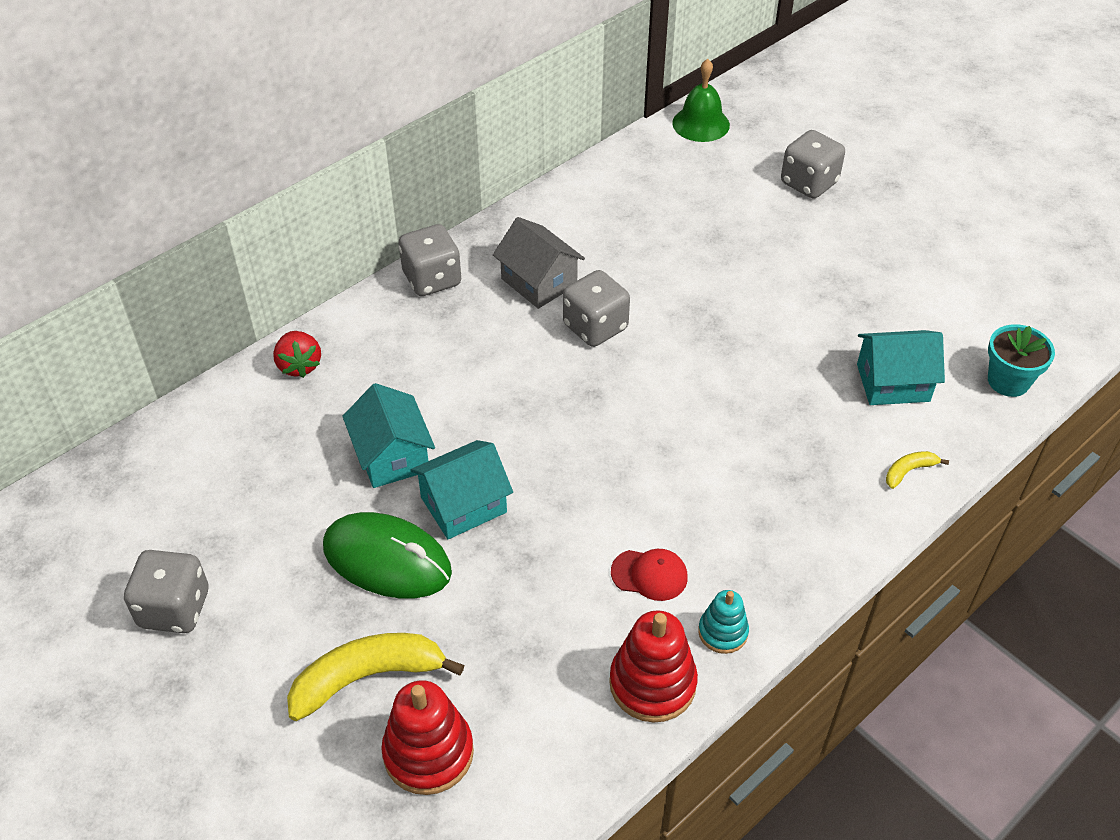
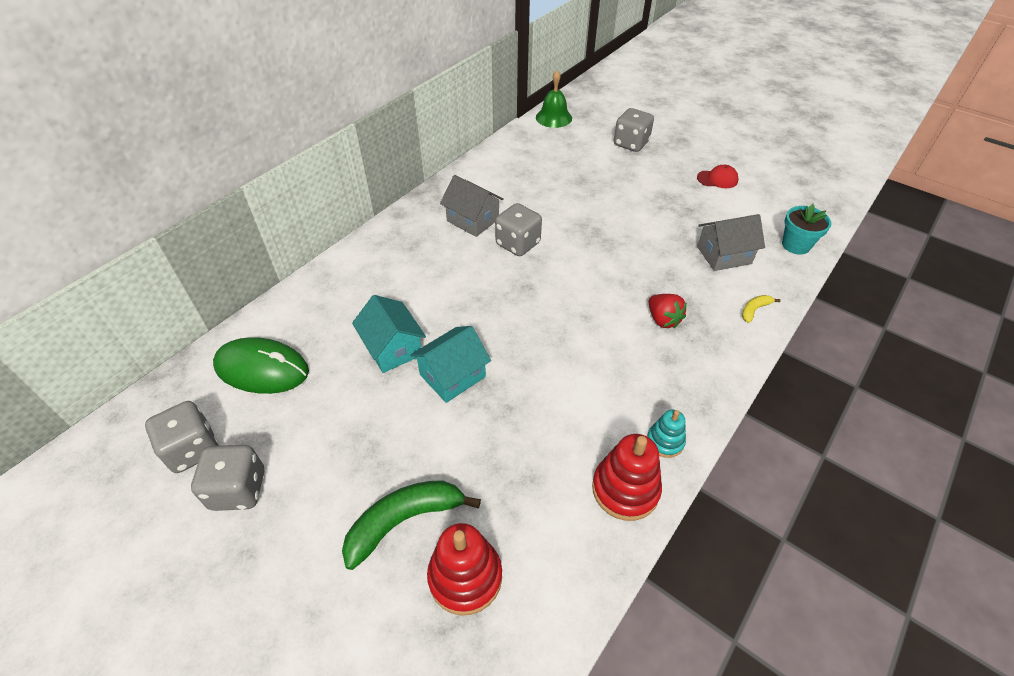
camera: 10 degrees left, 0 degrees up
red strawberry [273,331,321,378] -> red strawberry moved to [649,294,687,328]
yellow banana [287,633,464,721] -> green banana [342,480,481,570]
green mouse [323,512,452,598] -> green mouse moved to [213,337,309,394]
grey dice [399,224,461,296] -> grey dice moved to [145,401,218,473]
red cap [611,549,688,601] -> red cap moved to [697,165,739,188]
turquoise house [857,330,945,405] -> grey house [697,214,765,271]

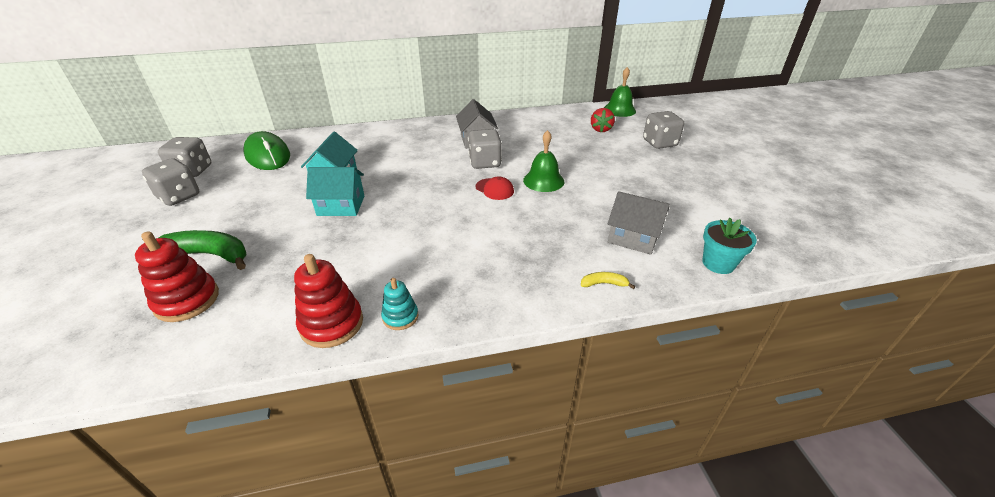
camera: 40 degrees right, 10 degrees down
red strawberry [649,294,687,328] -> red strawberry moved to [591,108,615,132]
red cap [697,165,739,188] -> red cap moved to [475,176,514,200]
none -> green bell [523,130,564,192]

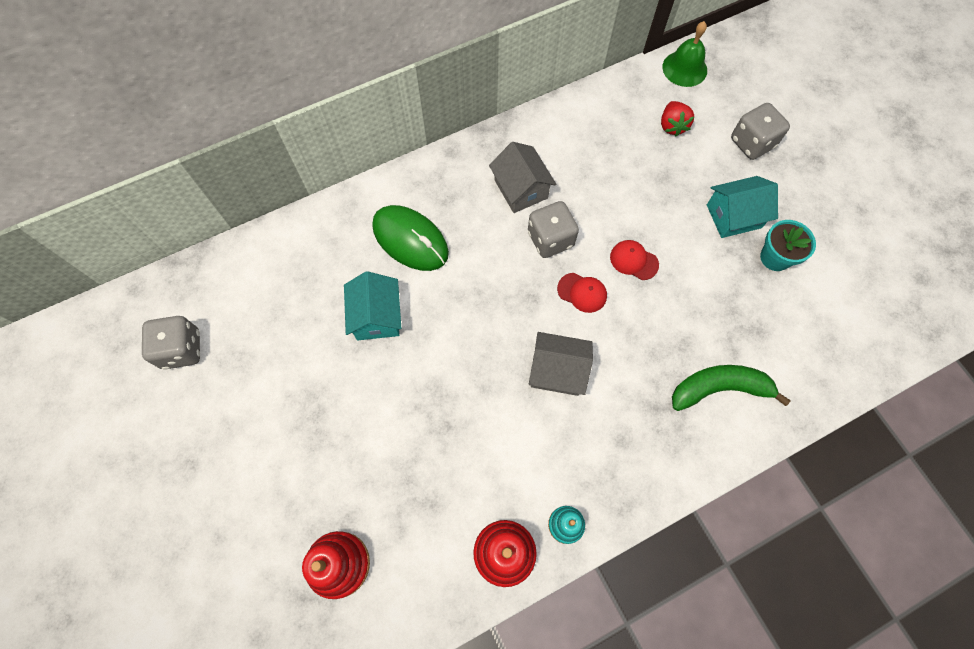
camera: 15 degrees left, 30 degrees up
grey dice [142,158,200,206] -> none
green banana [159,230,247,270] -> green banana moved to [672,365,791,411]
green mouse [243,131,290,170] -> green mouse moved to [372,205,449,271]
turquoise house [306,167,364,216] -> turquoise house moved to [707,176,778,238]
green bell [523,130,564,192] -> red cap [610,240,659,280]
yellow banana [581,272,635,289] -> none
grey house [608,191,670,255] -> grey house moved to [529,332,593,396]
turquoise flower pot [703,218,757,274] -> turquoise flower pot moved to [760,220,816,271]

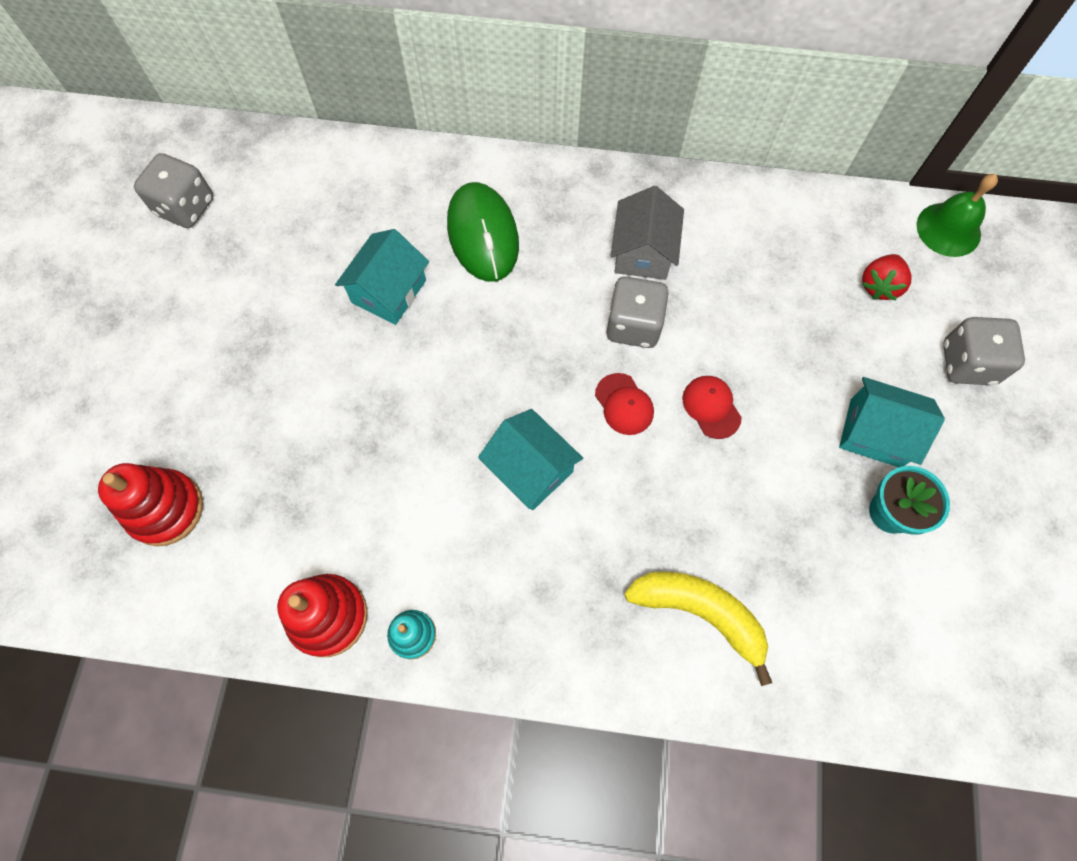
camera: 35 degrees right, 0 degrees up
grey house [529,332,593,396] -> turquoise house [478,409,583,510]
green banana [672,365,791,411] -> yellow banana [624,572,772,686]

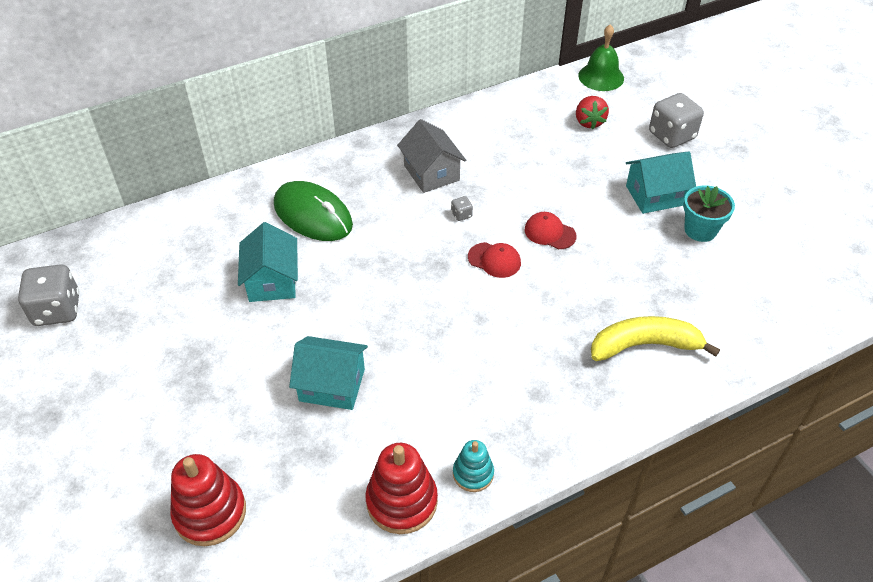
camera: 35 degrees left, 20 degrees down
turquoise house [478,409,583,510] -> turquoise house moved to [289,336,368,410]
grey dice [606,276,669,348] -> grey dice [451,196,473,221], size x0.43

